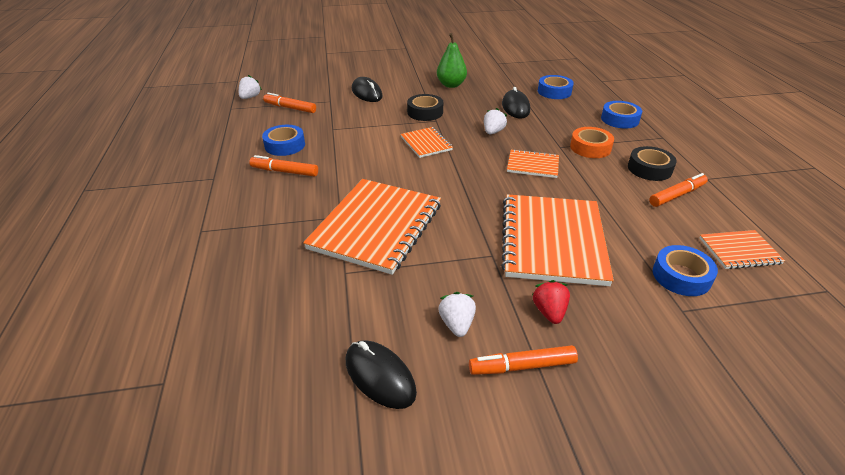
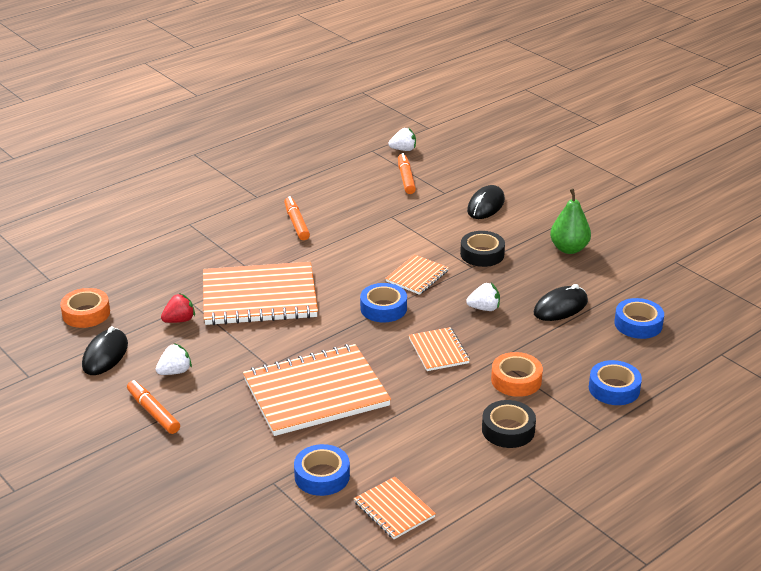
camera: 60 degrees right, 5 degrees down
blue tape [262,125,305,156] -> blue tape moved to [360,283,407,322]
red strawberry [532,280,570,324] -> red strawberry moved to [161,293,195,323]
orange marker [649,173,708,207] -> none
none -> orange tape [60,288,110,328]

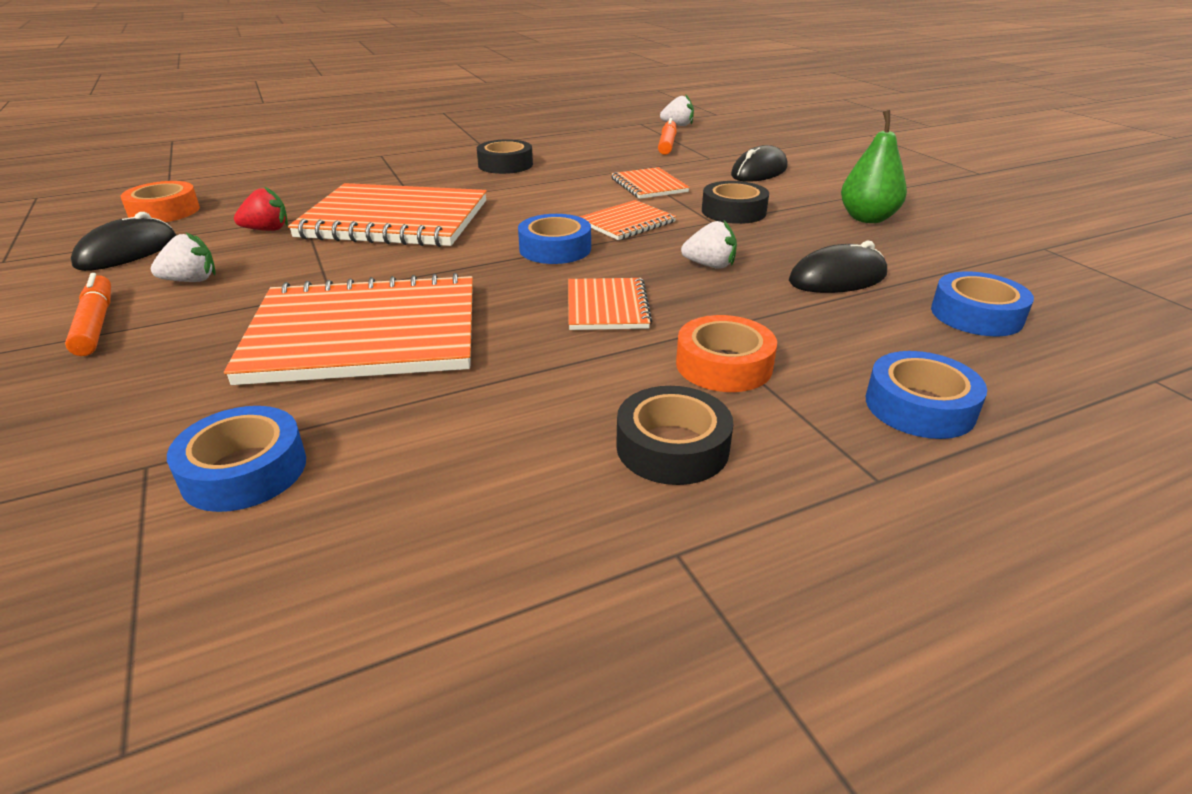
camera: 15 degrees right, 0 degrees up
orange marker [284,196,310,240] -> black tape [477,139,533,174]
orange notebook [354,477,436,539] -> orange notebook moved to [611,167,690,199]

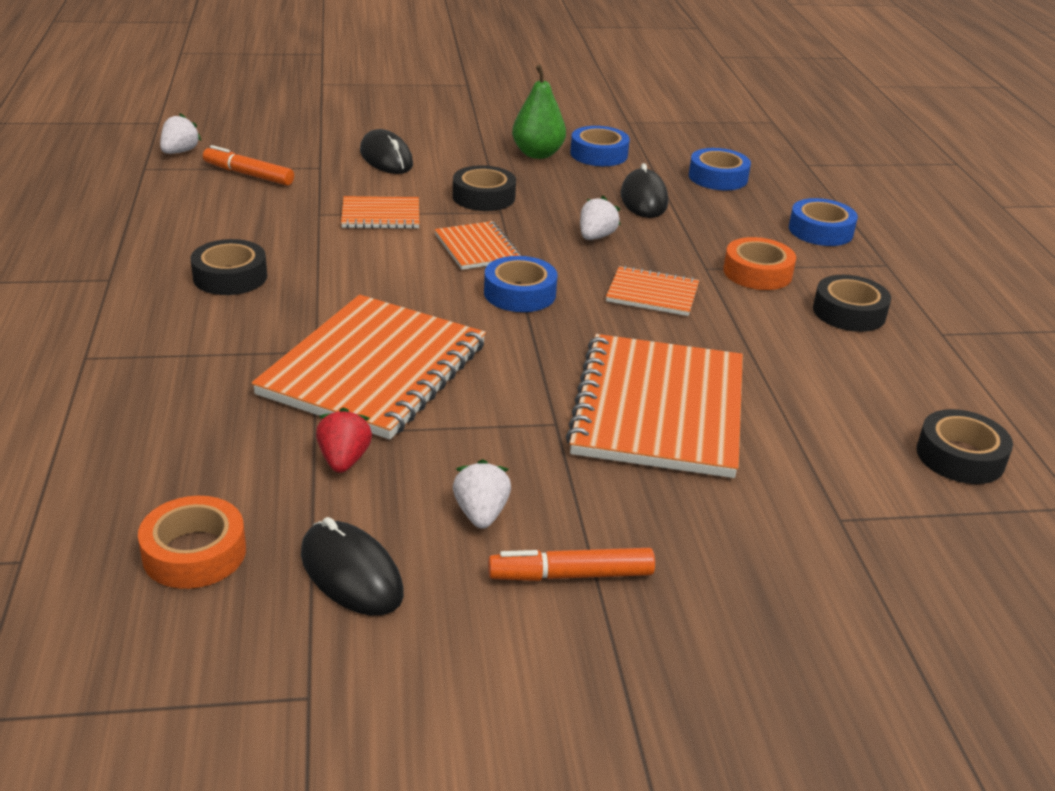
camera: 75 degrees left, 0 degrees up
blue tape [167,406,306,512] -> blue tape moved to [570,126,630,166]
none -> black tape [916,409,1013,484]

